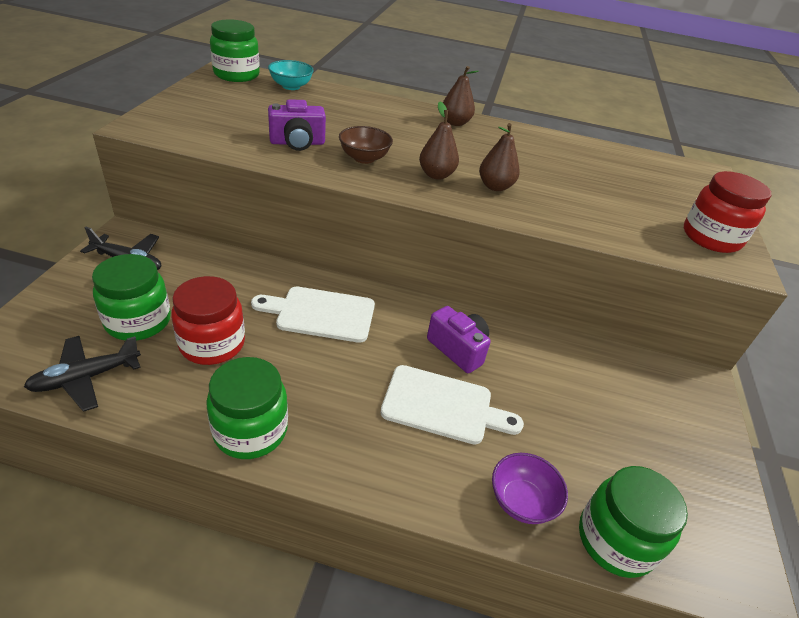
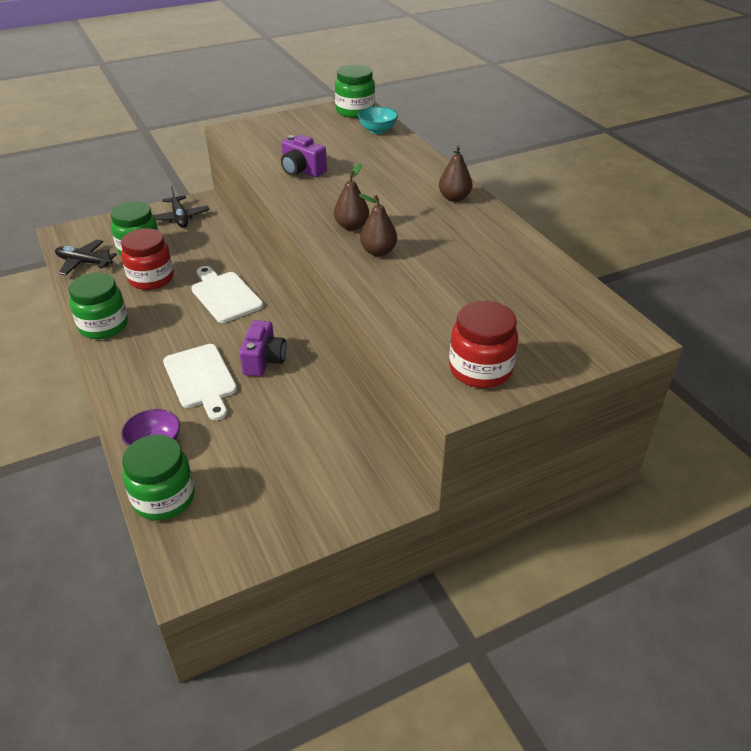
camera: 55 degrees right, 0 degrees up
brown bowl [339,126,393,164] -> none

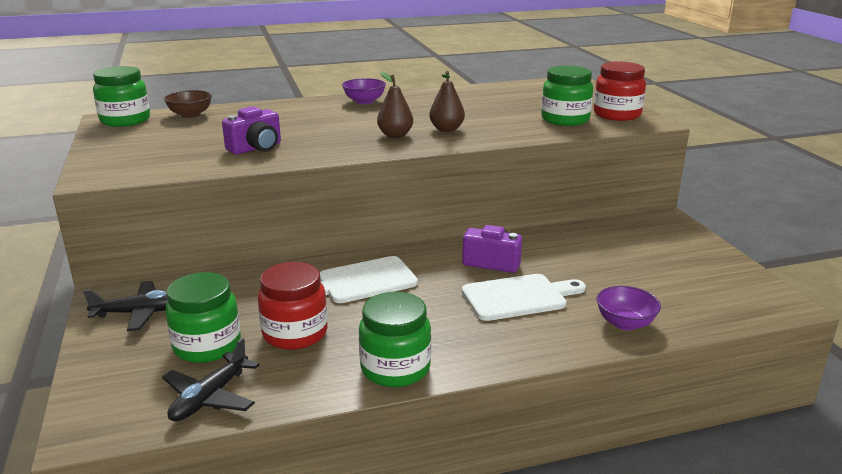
camera: 80 degrees left, 15 degrees down
green jar [122,435,195,521] -> green jar moved to [541,65,593,126]
turquoise bowl [358,106,398,134] -> brown bowl [164,90,212,118]
brown pear [439,145,472,202] -> purple bowl [342,78,386,104]

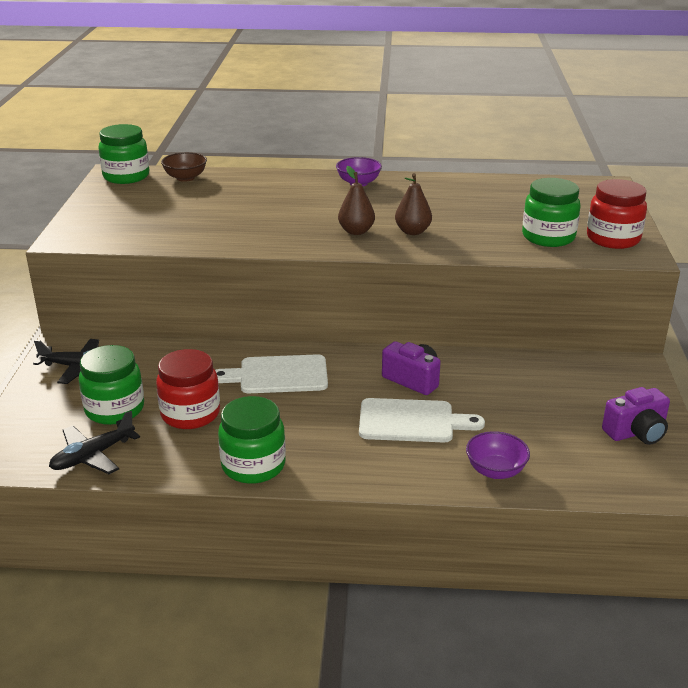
camera: 20 degrees right, 5 degrees up
purple camera [222,106,281,154] -> purple camera moved to [602,387,670,445]

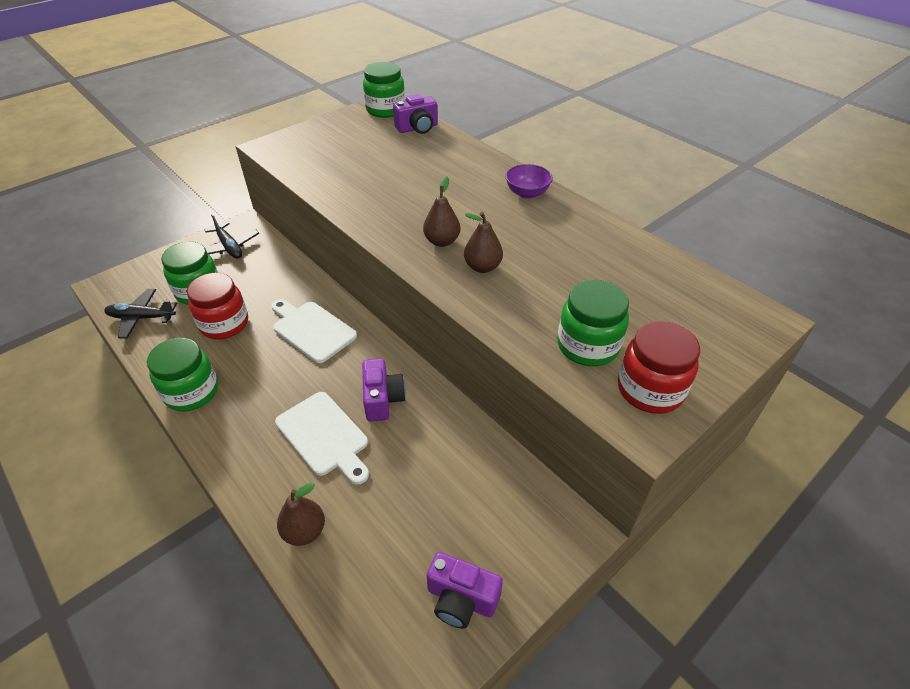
camera: 45 degrees right, 15 degrees up
brown bowl [161,152,207,182] -> purple camera [393,94,438,134]
purple bowl [466,431,530,479] -> brown pear [277,483,325,546]

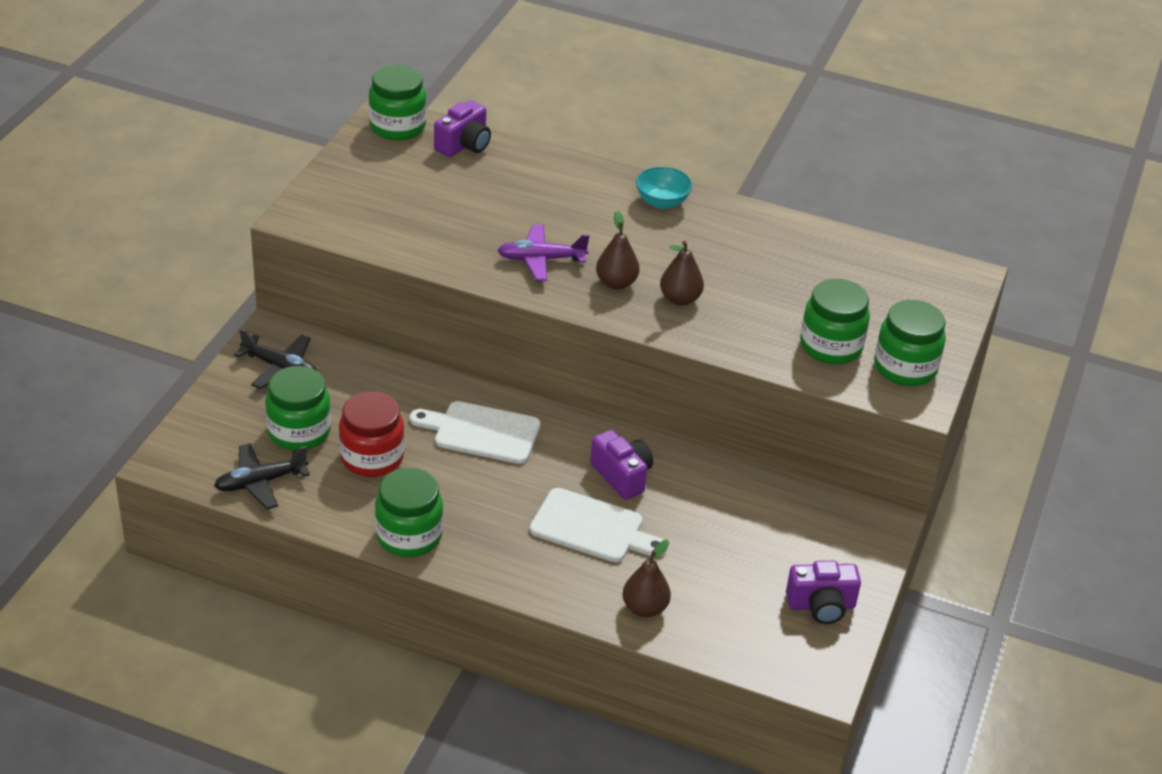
camera: 30 degrees left, 5 degrees down
purple bowl [505,164,553,199] -> turquoise bowl [636,166,693,209]
red jar [618,321,700,414] -> green jar [874,300,946,386]
none -> purple plane [497,224,589,281]

